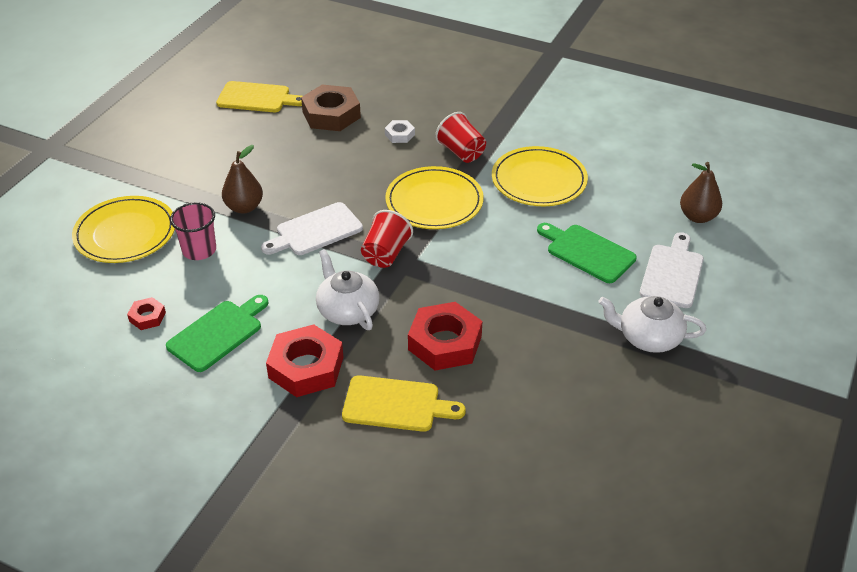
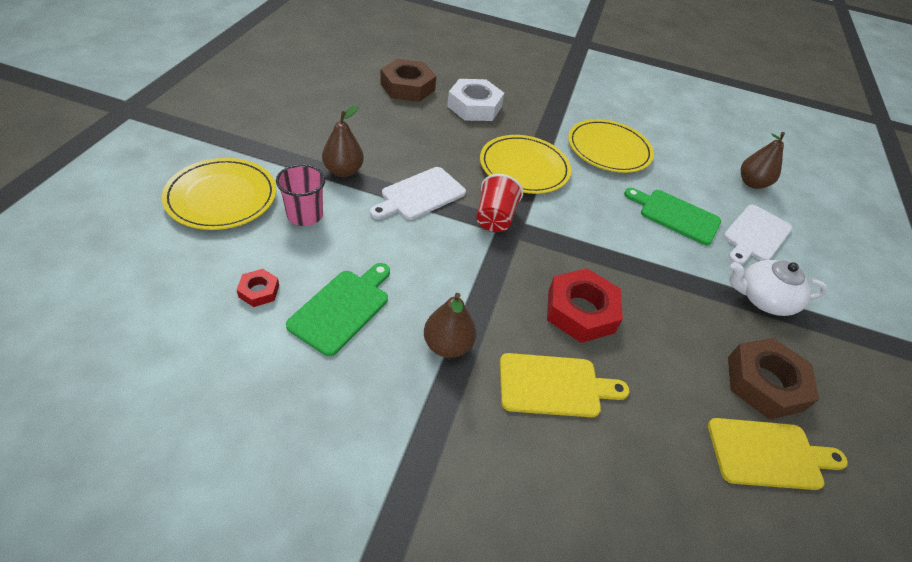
camera: 15 degrees left, 5 degrees up
yellow cutting board [216,81,302,112] -> yellow cutting board moved to [708,418,848,490]
red nut [266,324,344,397] -> brown pear [424,293,476,358]
white teapot [316,249,380,330] -> none
white nut [385,120,415,143] -> white nut [447,79,504,121], size x2.04
red cup [435,112,486,163] -> none
white cutting board [639,232,704,308] -> white cutting board turned 150 degrees counterclockwise [723,205,792,265]
none -> brown nut [728,338,819,420]

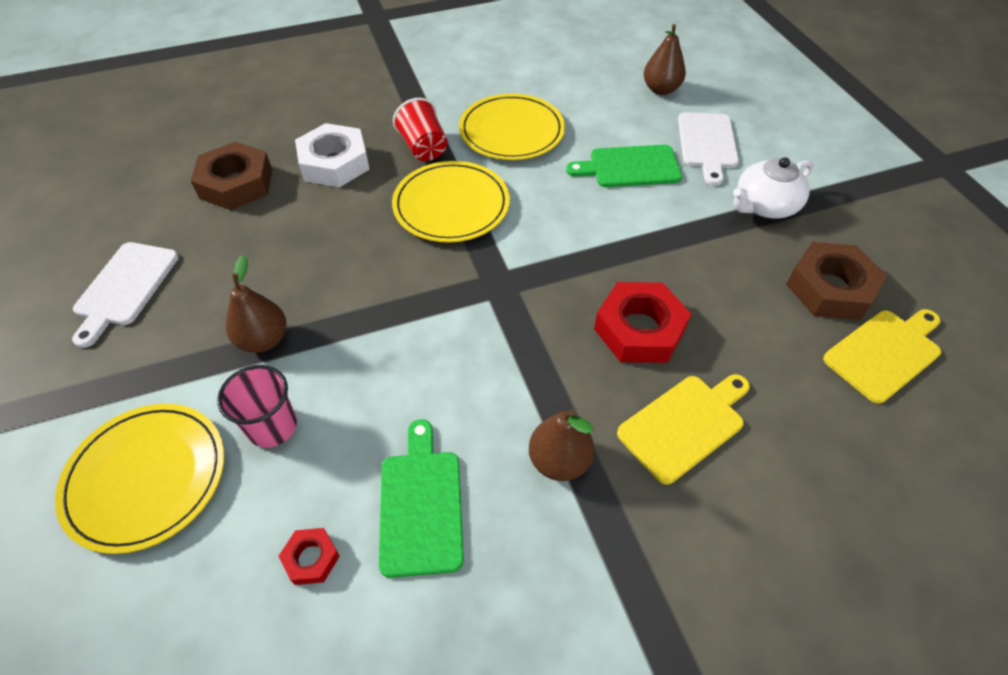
camera: 30 degrees left, 5 degrees up
white cutting board [370,167,466,220] -> white cutting board moved to [72,242,179,348]
red cup [476,174,523,232] -> red cup moved to [393,98,447,161]

